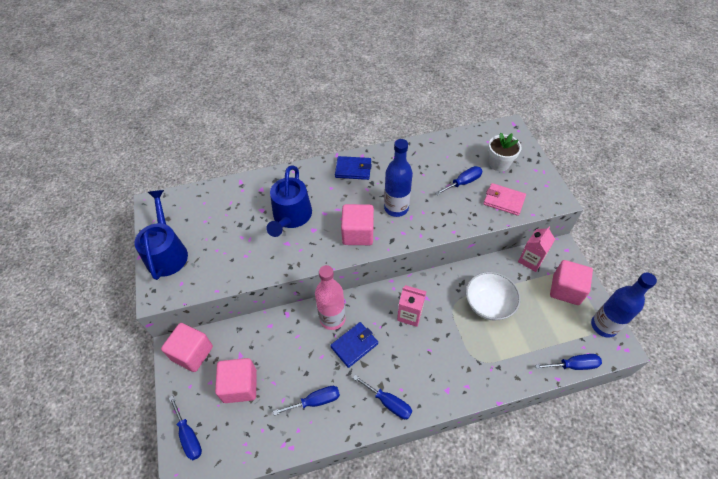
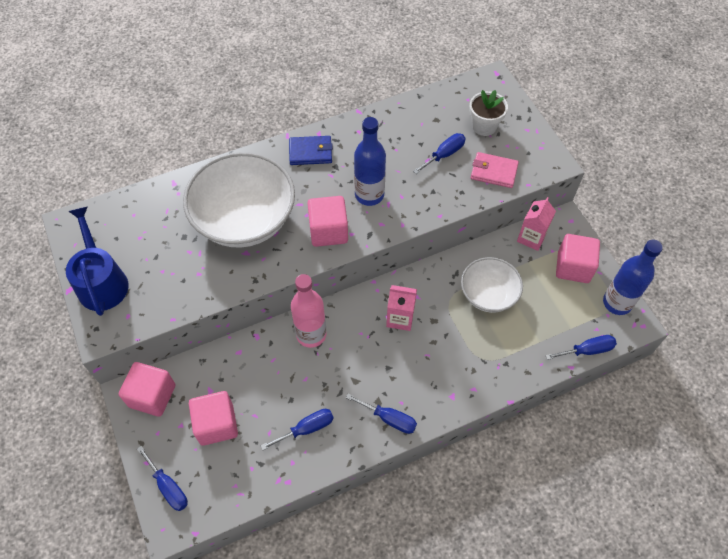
camera: 10 degrees left, 5 degrees up
blue watering can [266,165,312,237] -> white bowl [183,152,295,248]
blue wallet [330,322,378,368] -> none

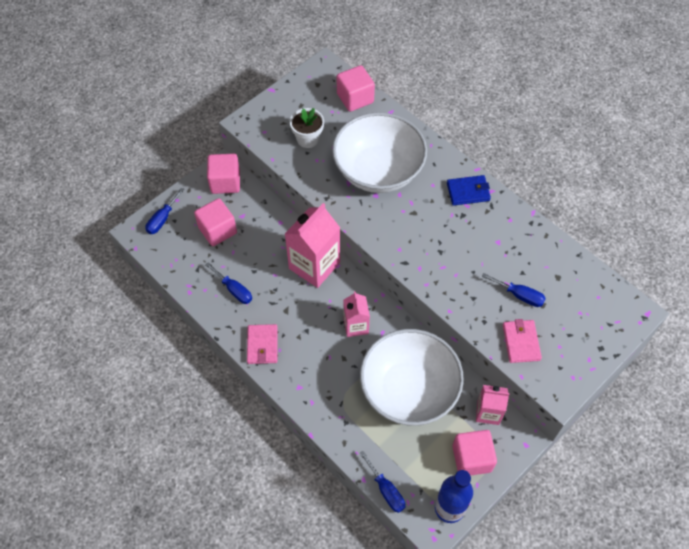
camera: 70 degrees right, 0 degrees up
blue watering can [66,206,129,316] -> none
blue wallet [289,136,333,165] -> blue wallet turned 75 degrees counterclockwise [447,175,491,206]
pink bottle [291,274,326,348] -> pink carton [285,203,340,288]
pink cube [307,196,348,247] -> pink cube moved to [337,65,375,112]
blue screwdriver [346,394,417,434] -> pink wallet [247,324,278,364]
blue bottle [354,117,386,206] -> none
white bowl [461,257,523,313] -> white bowl [360,329,464,426], size x1.73
white flower pot [469,90,508,136] -> white flower pot moved to [290,108,324,148]

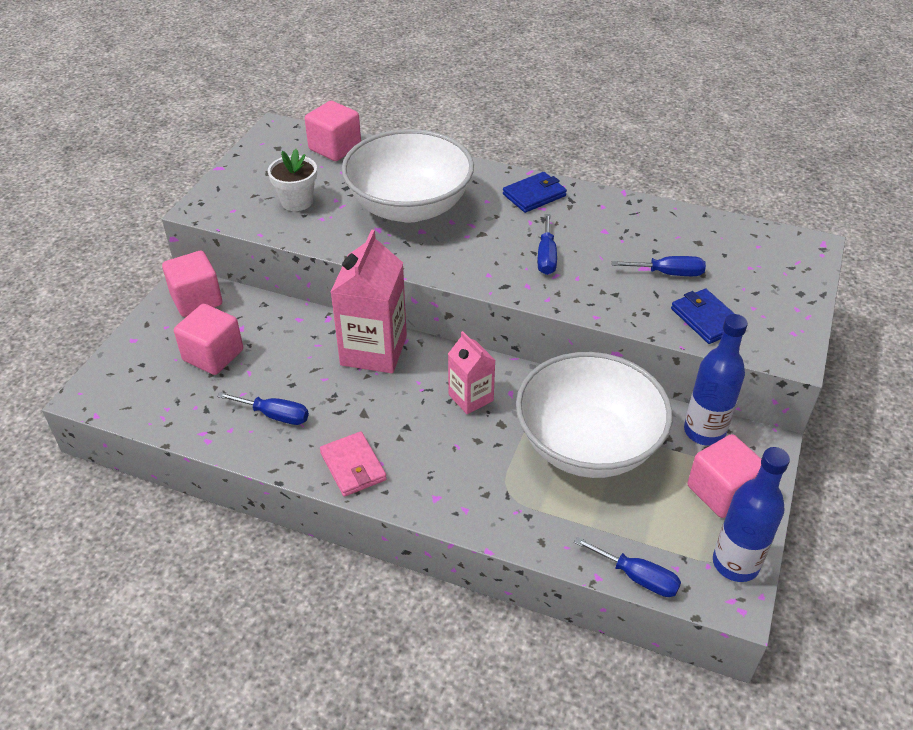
camera: 25 degrees left, 15 degrees down
blue screwdriver [146,188,184,234] -> blue screwdriver moved to [537,214,557,275]
pink carton [476,385,510,425] -> blue bottle [684,314,748,446]
pink wallet [503,319,542,363] -> blue wallet [671,289,735,344]

